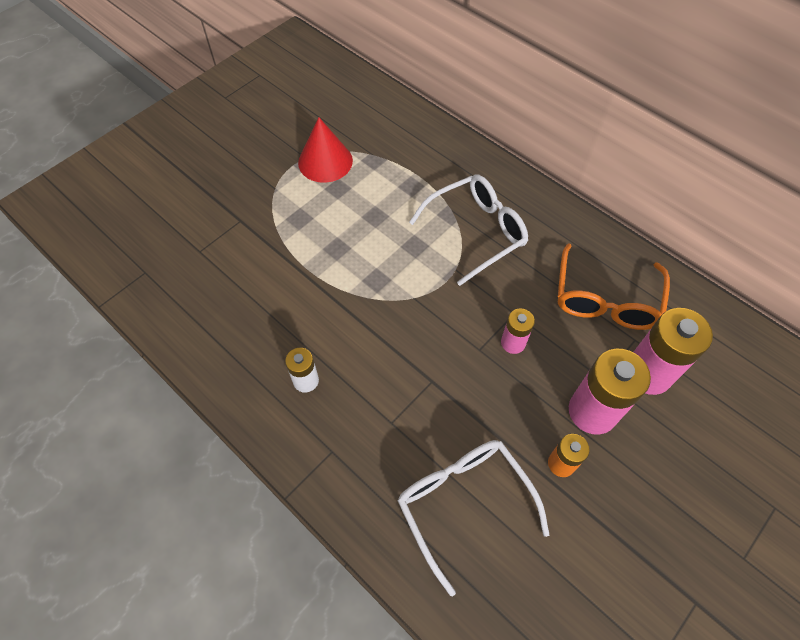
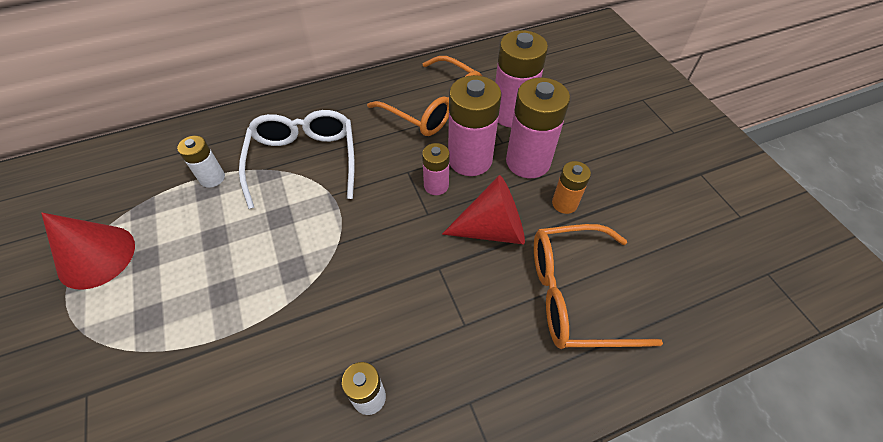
camera: 65 degrees left, 5 degrees down
white glasses [398,440,549,596] -> orange glasses [534,224,663,349]
none -> white battery [177,136,225,188]
none -> red cone [442,175,525,244]
none -> pink battery [448,75,502,176]

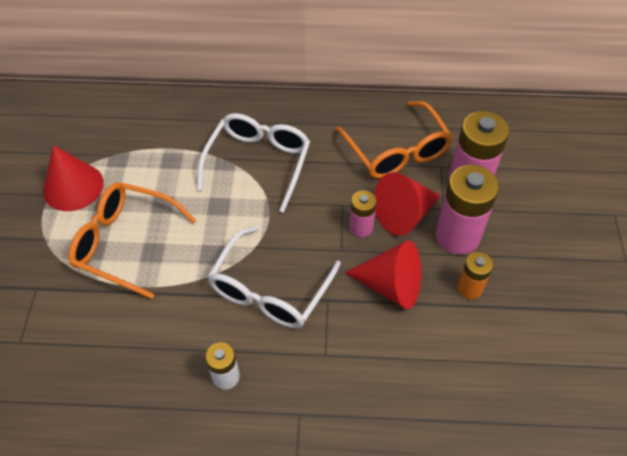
camera: 25 degrees right, 0 degrees up
white battery [177,136,225,188] -> none
pink battery [448,75,502,176] -> red cone [374,172,441,236]
orange glasses [534,224,663,349] -> orange glasses moved to [68,182,197,299]
none -> white glasses [207,226,341,328]

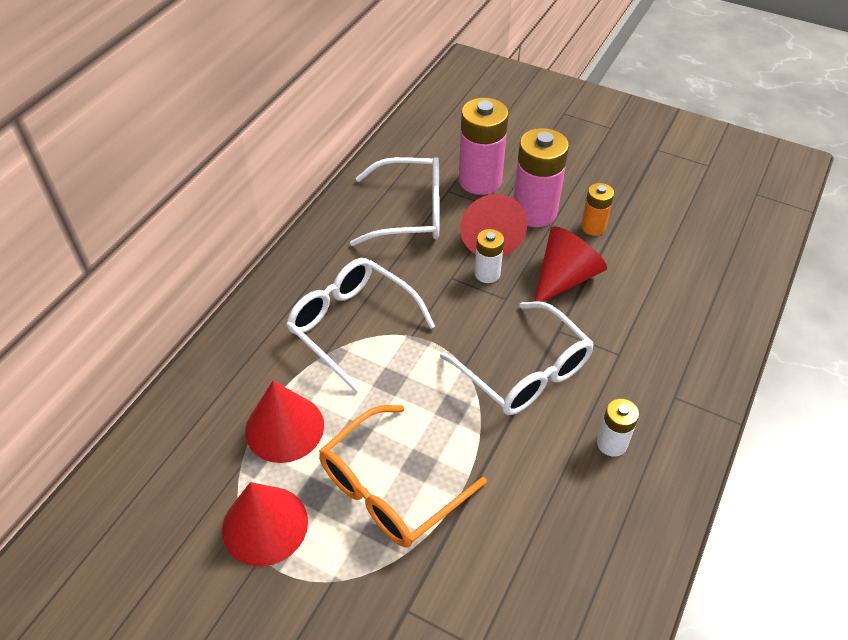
camera: 65 degrees left, 5 degrees down
orange glasses [335,101,453,178] -> white glasses [350,157,440,246]
pink battery [349,191,377,237] -> white battery [474,229,504,283]
none -> red cone [245,381,324,463]

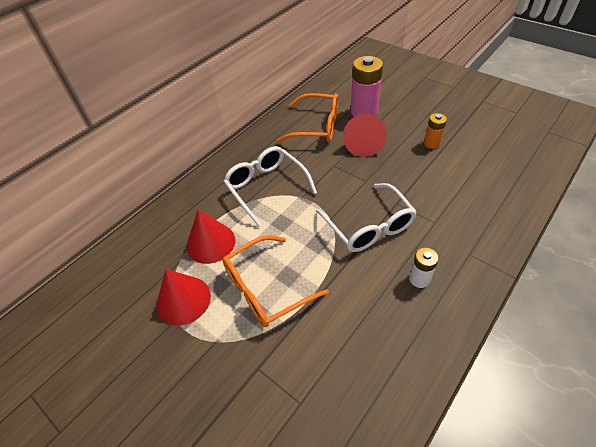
camera: 15 degrees right, 0 degrees up
white glasses [350,157,440,246] -> orange glasses [276,93,338,143]
white battery [474,229,504,283] -> none
pink battery [513,128,569,227] -> none
red cone [534,226,607,302] -> none

